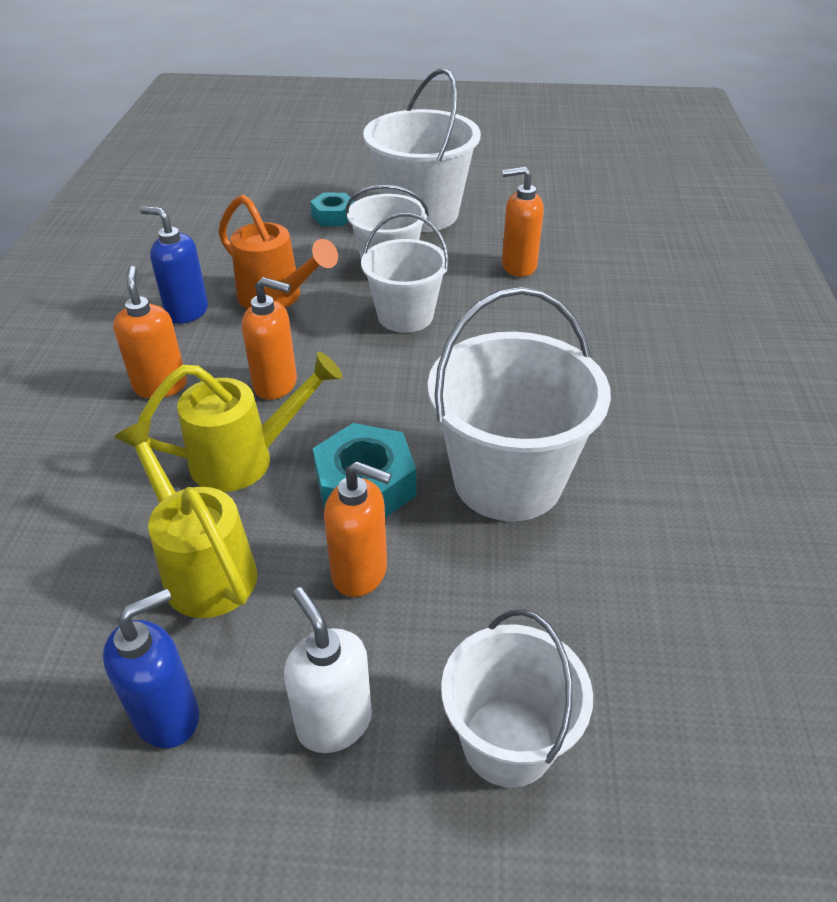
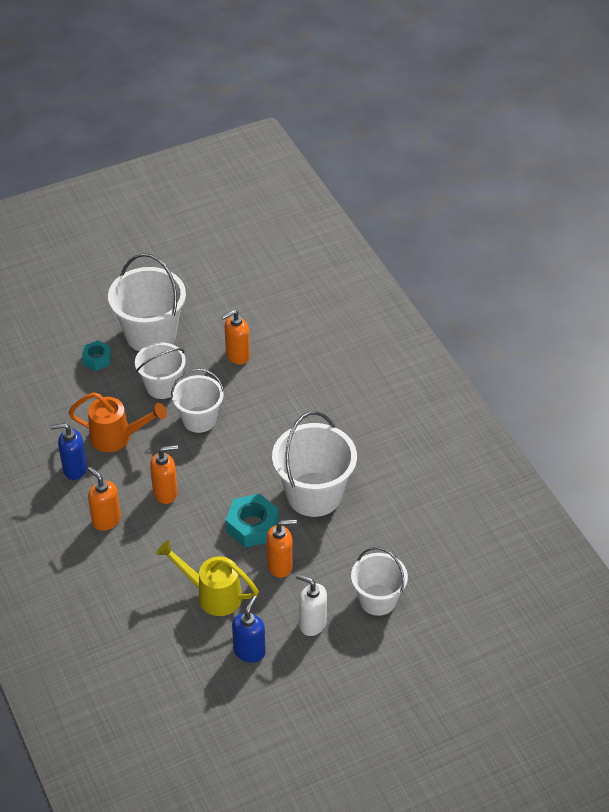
camera: 30 degrees left, 5 degrees up
yellow watering can [138,352,343,492] -> none

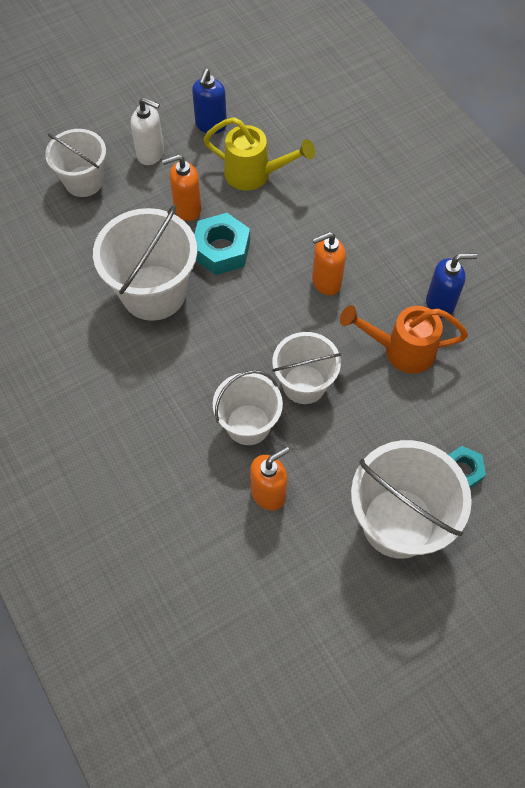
camera: 175 degrees right, 15 degrees up
orange soap dispenser [88,467,121,531] -> none
white bucket [135,343,186,399] -> white bucket moved to [213,370,283,445]

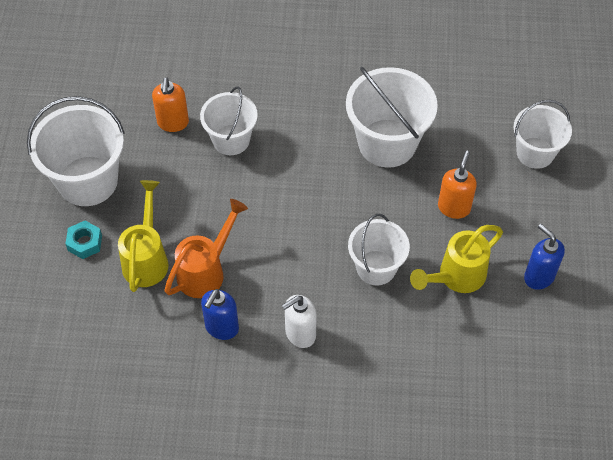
camera: 125 degrees right, 5 degrees down
white soap dispenser [131,97,164,165] -> white soap dispenser moved to [282,295,317,348]
turquoise nut [194,213,250,275] -> none
white bucket [272,332,341,404] -> white bucket moved to [348,214,410,285]
orange soap dispenser [312,232,346,295] -> none
none -> yellow watering can [118,180,169,292]

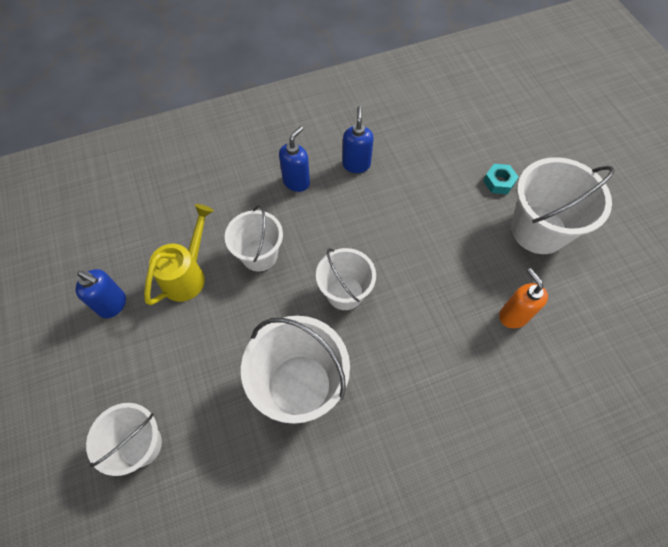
camera: 155 degrees right, 5 degrees up
yellow watering can [118,180,169,292] -> none
orange watering can [165,199,248,298] -> none
white bucket [200,87,258,155] -> white bucket moved to [316,248,376,310]
white soap dispenser [282,295,317,348] -> blue soap dispenser [279,126,310,192]
orange soap dispenser [438,151,477,219] -> none

